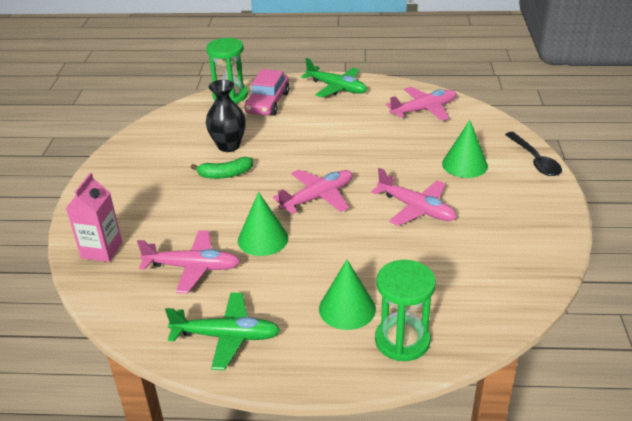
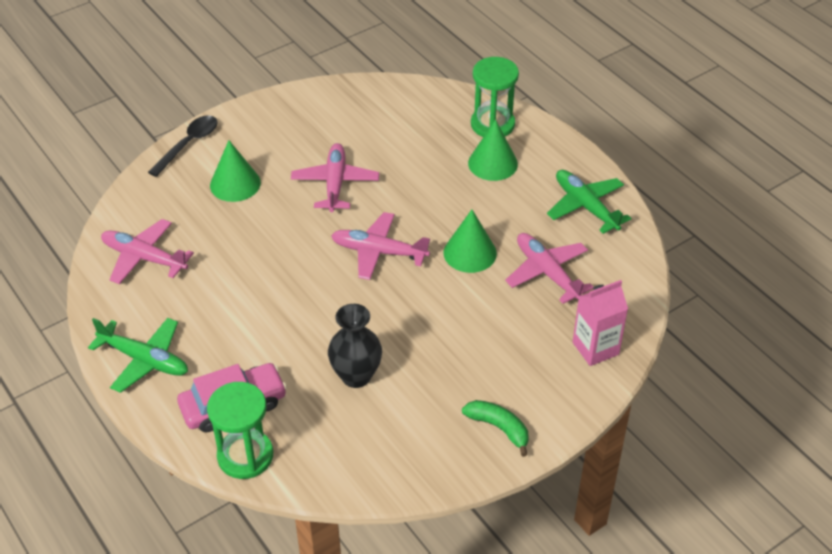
camera: 130 degrees left, 10 degrees up
green banana [190,157,253,179] -> green banana moved to [462,400,529,457]
green plane [301,58,367,97] -> green plane turned 120 degrees clockwise [88,318,188,393]

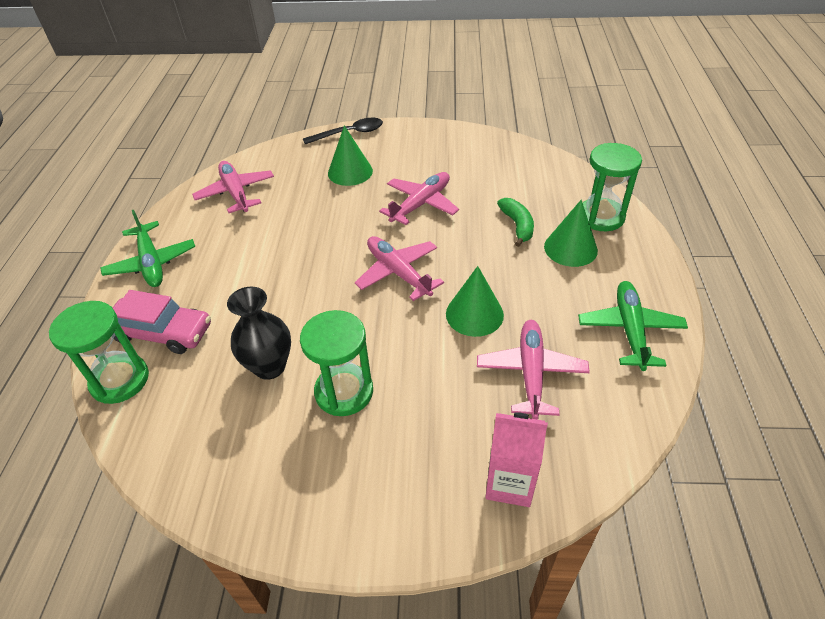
camera: 40 degrees right, 0 degrees up
green banana [462,400,529,457] -> green banana moved to [497,198,534,247]
none -> green hourglass [300,310,373,416]

